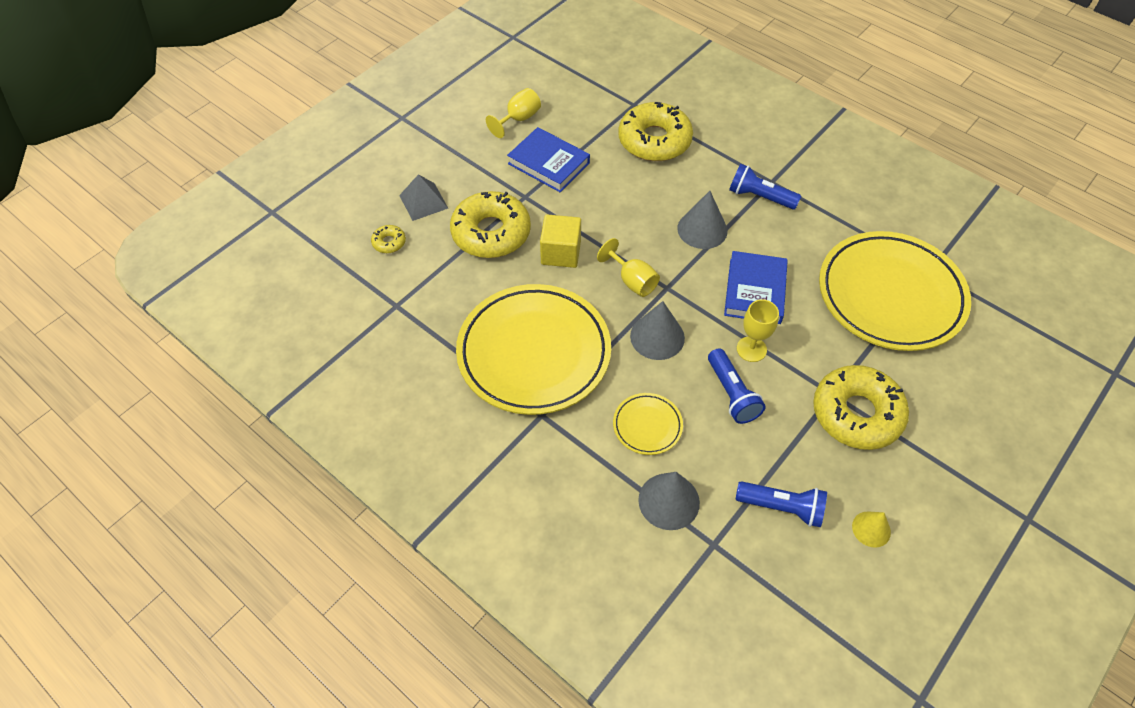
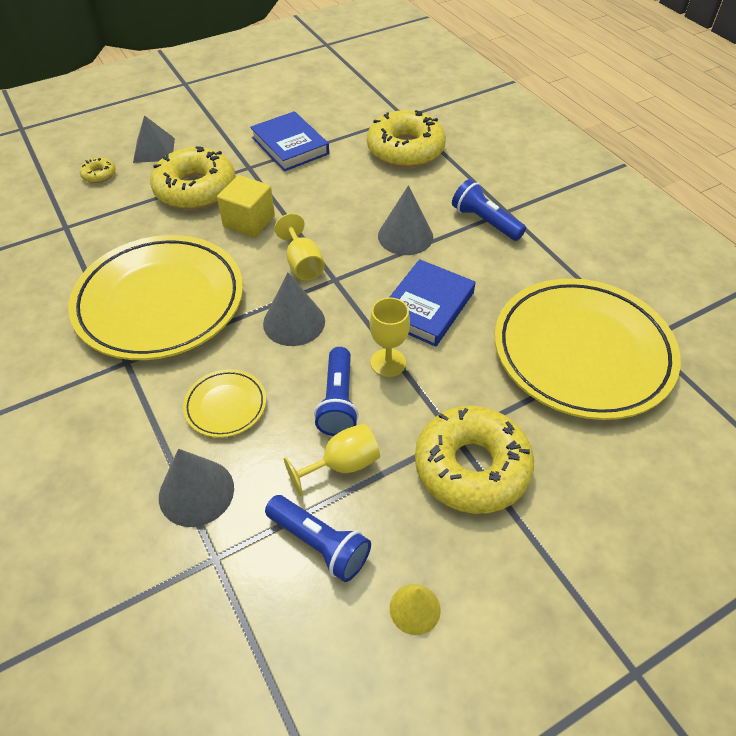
camera: 20 degrees right, 5 degrees down
yellow goblet [486,88,541,138] -> yellow goblet moved to [284,423,380,496]

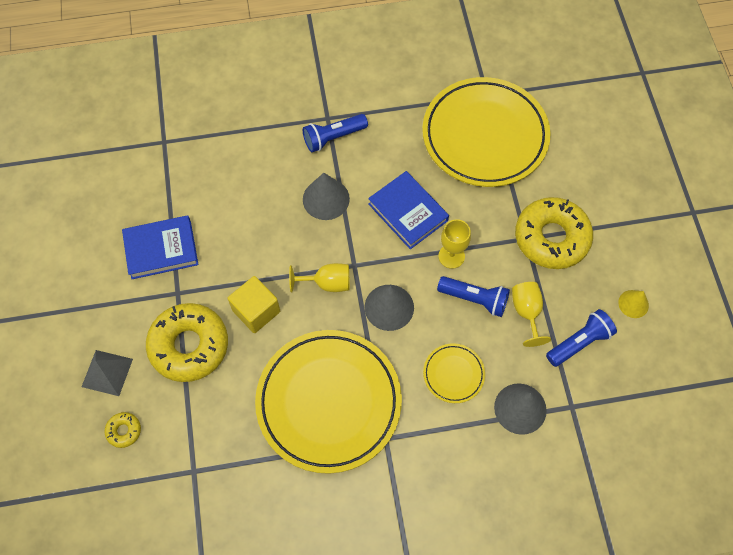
camera: 70 degrees left, 15 degrees up
yellow donut [367,110,446,168] -> none

